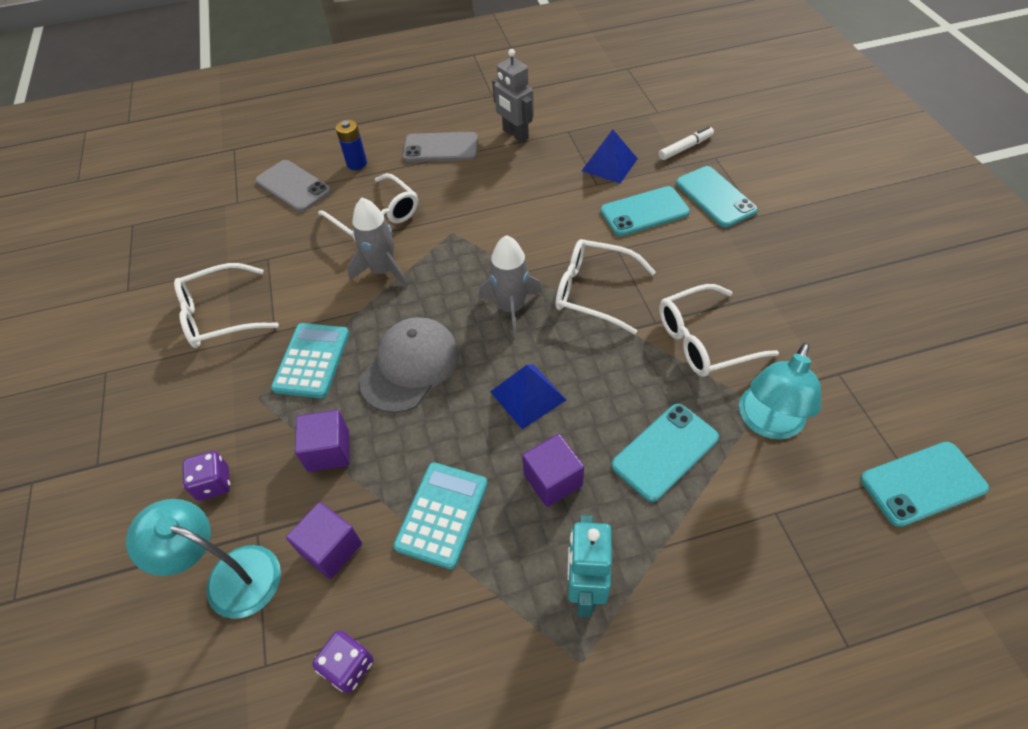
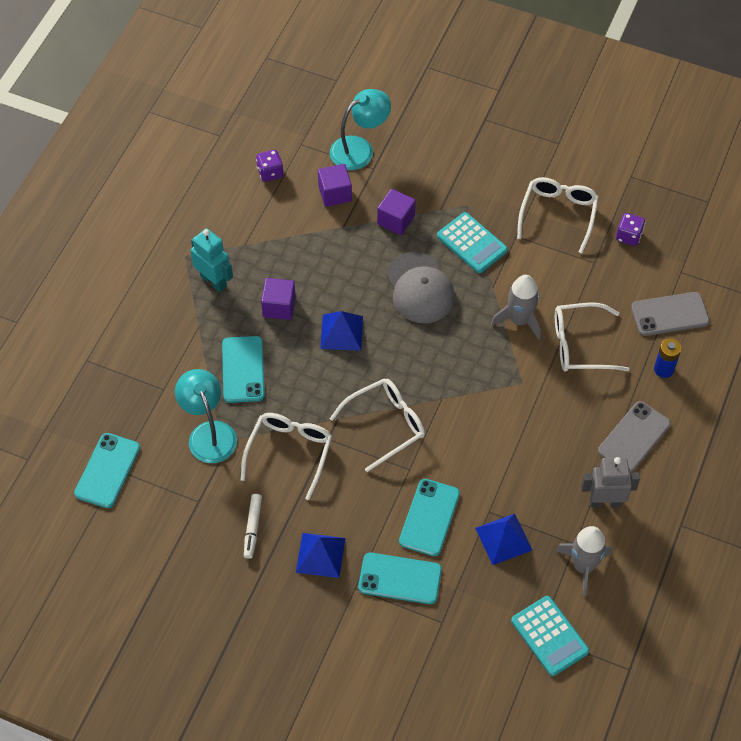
camera: 125 degrees right, 5 degrees up
purple dice [182,451,230,500] -> purple dice moved to [616,213,645,246]
turquoise calculator [393,462,488,569] -> turquoise calculator moved to [511,596,589,676]
grey rocket [479,235,542,337] -> grey rocket moved to [556,526,612,596]
white marker [659,126,714,160] -> white marker moved to [244,494,262,559]
none -> blue pyramid [296,533,346,578]

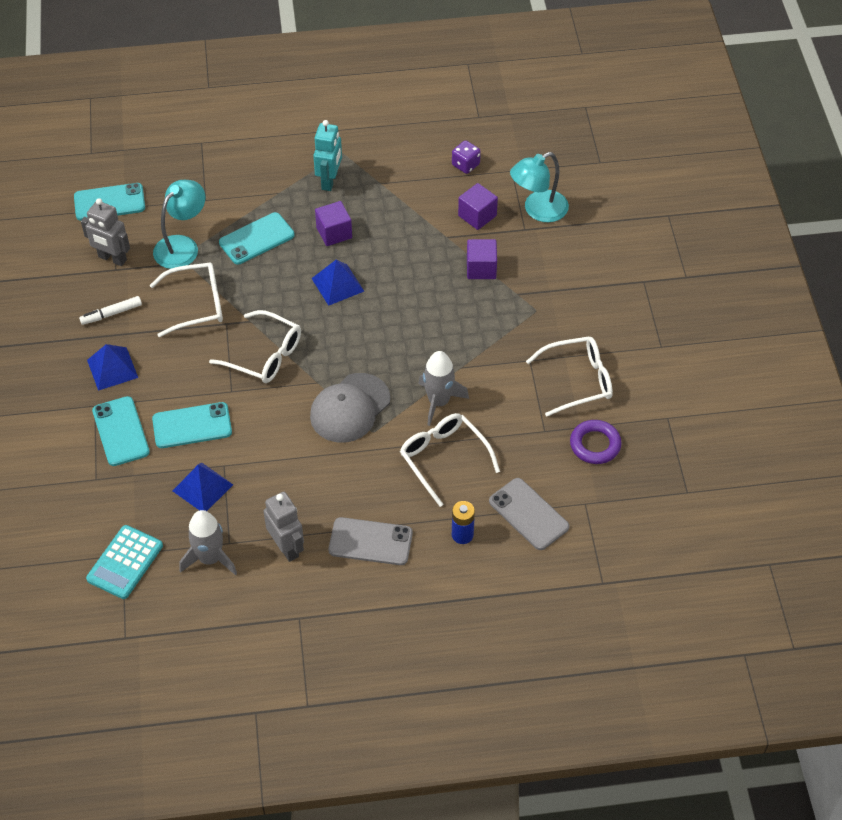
camera: 60 degrees right, 5 degrees down
turquoise lamp [330,89,391,170] -> turquoise lamp turned 120 degrees clockwise [510,152,569,222]
grey cap [386,252,455,323] -> grey cap moved to [310,373,390,443]
turquoise calculator [437,212,508,273] -> none
purple dice [616,213,645,246] -> purple ring [570,420,622,464]
none -> grey robot [81,198,130,266]

